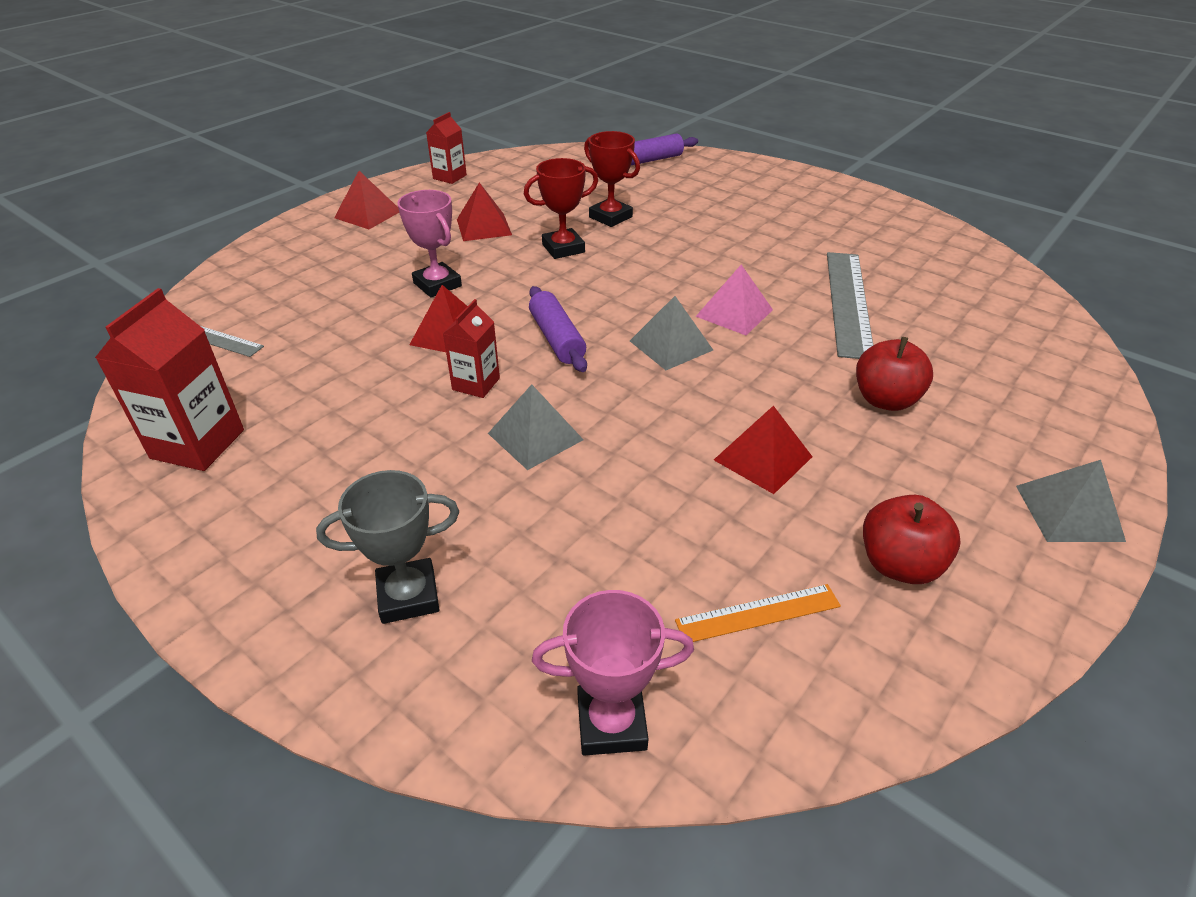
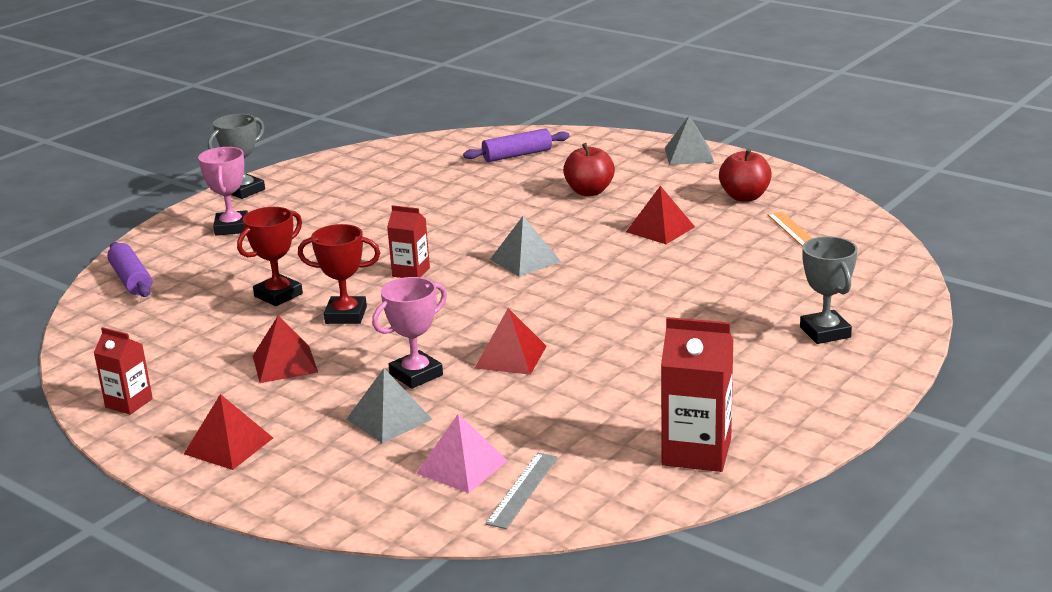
camera: 90 degrees left, 15 degrees down
red carton [443,299,500,398] -> red carton moved to [387,205,430,278]
grey pyramid [488,384,584,470] -> grey pyramid moved to [346,368,433,443]
red trophy [524,158,598,259] -> red trophy turned 60 degrees counterclockwise [298,224,380,324]
purple rolling pin [529,286,587,372] -> purple rolling pin moved to [463,128,569,162]
pink trophy [532,590,694,756] -> pink trophy moved to [198,147,248,236]
pink pyramid [695,265,773,335] -> pink pyramid moved to [416,414,508,493]
grey ruler [827,252,873,359] -> none
none -> grey trophy [208,114,265,199]

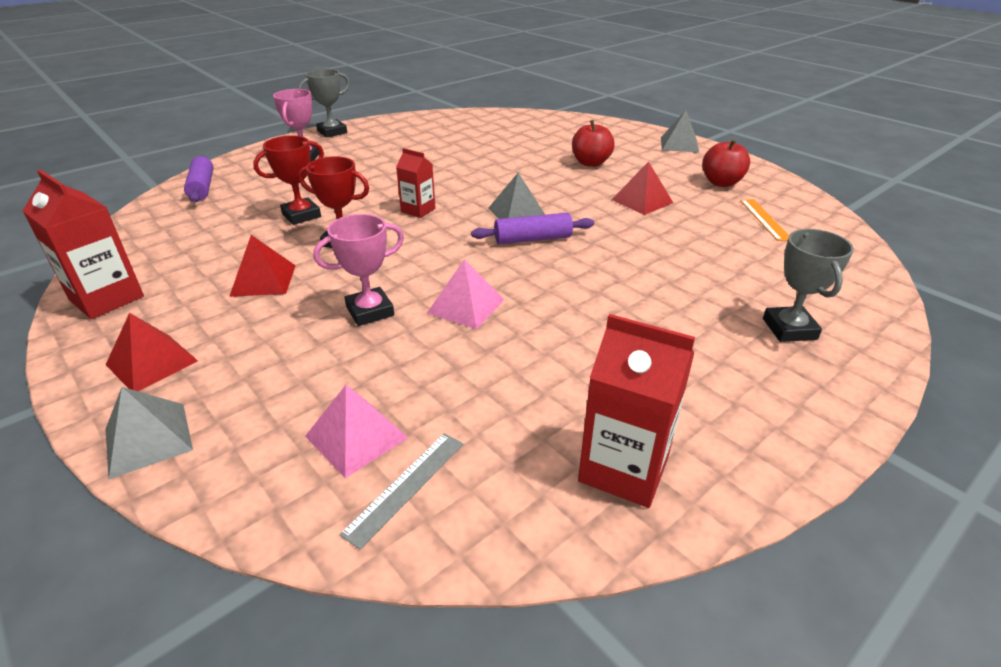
camera: 10 degrees right, 10 degrees up
red carton [94,327,153,415] -> red carton [23,170,144,319], size x1.66
grey pyramid [346,368,433,443] -> grey pyramid moved to [105,387,193,479]
purple rolling pin [463,128,569,162] -> purple rolling pin moved to [471,213,594,244]
red pyramid [475,308,547,375] -> pink pyramid [427,259,504,329]

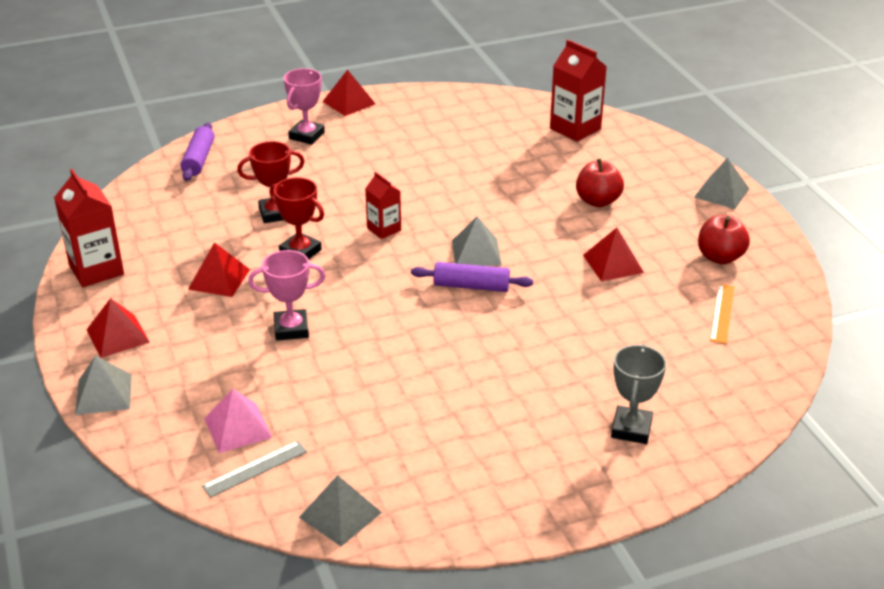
camera: 20 degrees right, 0 degrees up
grey trophy [299,69,350,138] -> red pyramid [322,70,376,116]
pink pyramid [427,259,504,329] -> none
red carton [578,314,695,508] -> red carton moved to [550,39,607,142]
none -> grey pyramid [299,475,382,546]

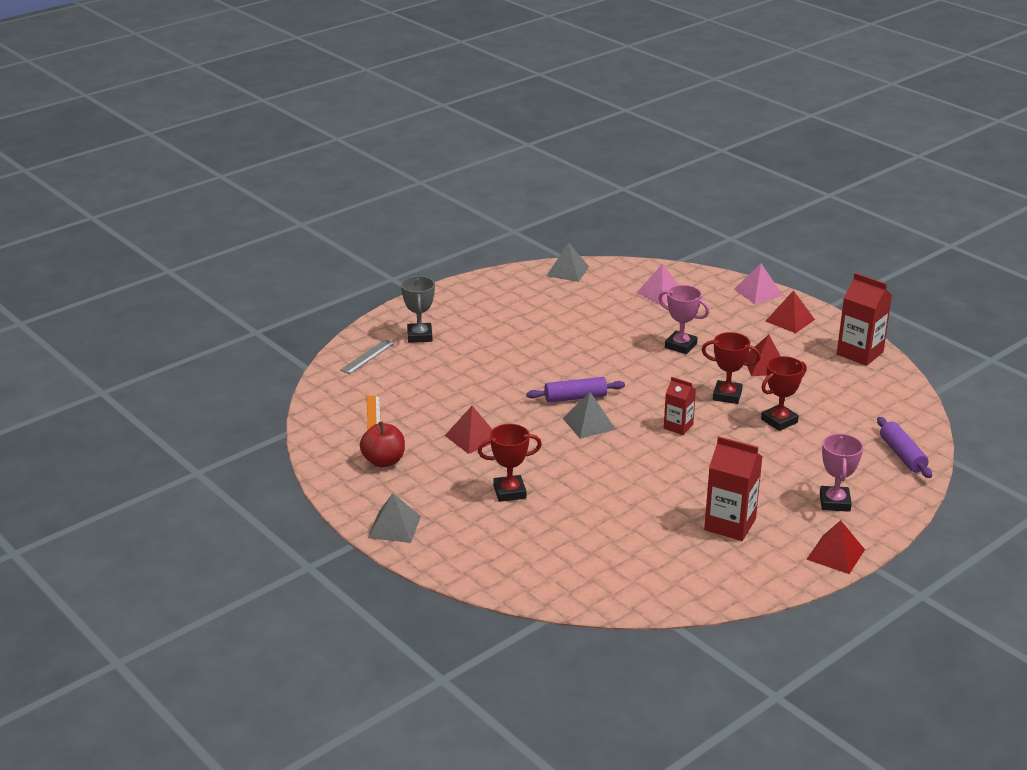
camera: 160 degrees right, 5 degrees down
grey pyramid [75,355,132,415] -> pink pyramid [734,263,783,304]
grey ruler [202,441,307,498] -> grey ruler moved to [340,339,395,374]
pink trophy [248,250,325,341] -> pink trophy turned 60 degrees clockwise [658,285,709,354]
red carton [550,39,607,142] -> red carton moved to [704,436,762,541]
red apple [576,158,624,207] -> red trophy [478,424,542,502]

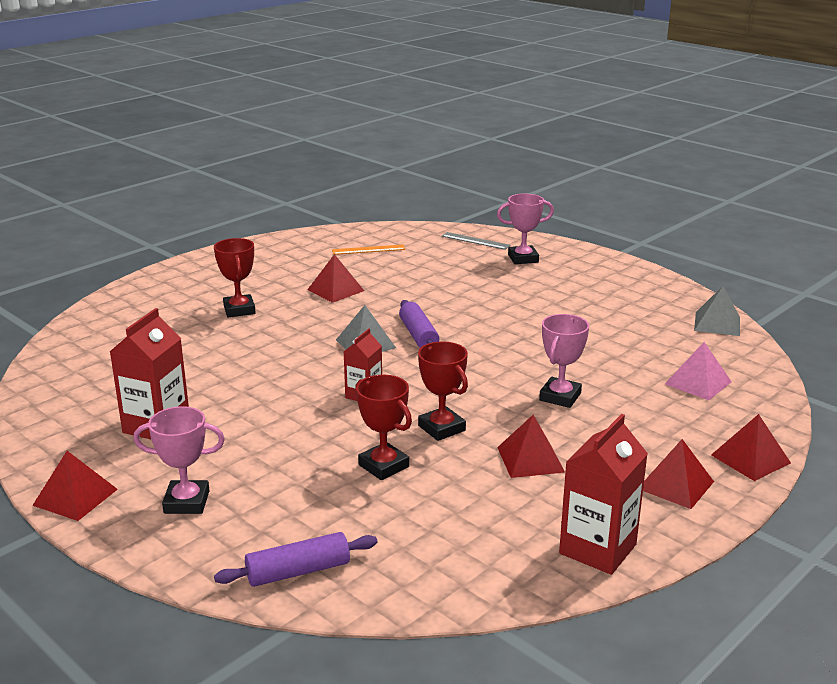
camera: 85 degrees right, 5 degrees down
red apple [360,421,405,467] -> none
grey pyramid [368,493,421,543] -> none
grey trophy [401,276,435,343] -> pink trophy [497,194,554,264]
red trophy [702,332,761,404] -> red trophy turned 45 degrees counterclockwise [418,341,468,441]
pink pyramid [734,263,783,304] -> red pyramid [711,414,791,481]

